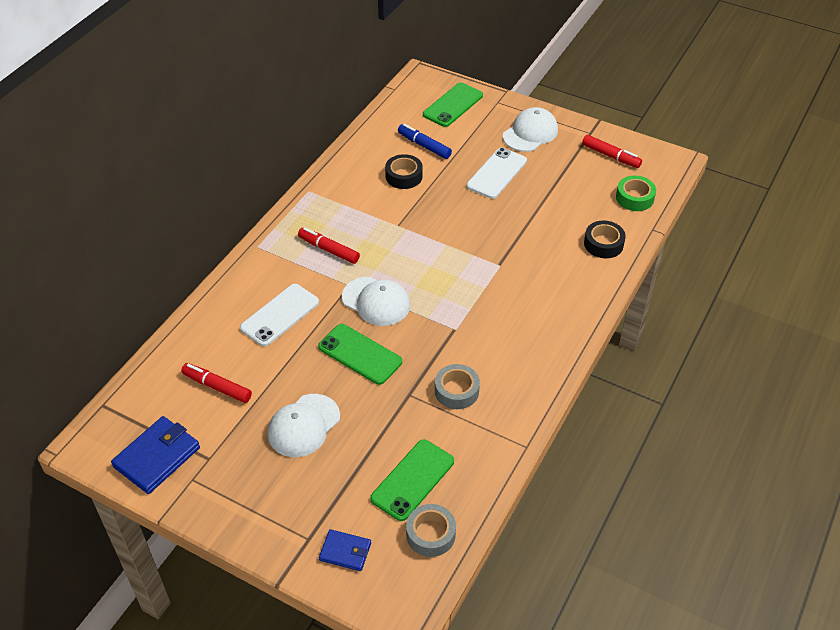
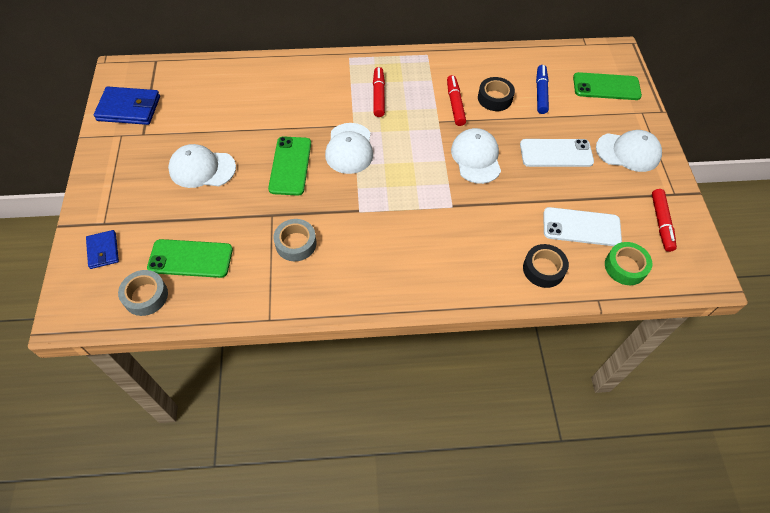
camera: 55 degrees right, 10 degrees up
red marker [181,363,252,403] -> red marker moved to [447,75,466,126]
white phone [240,284,319,347] -> white phone moved to [544,207,622,246]
none -> white cap [451,128,501,184]

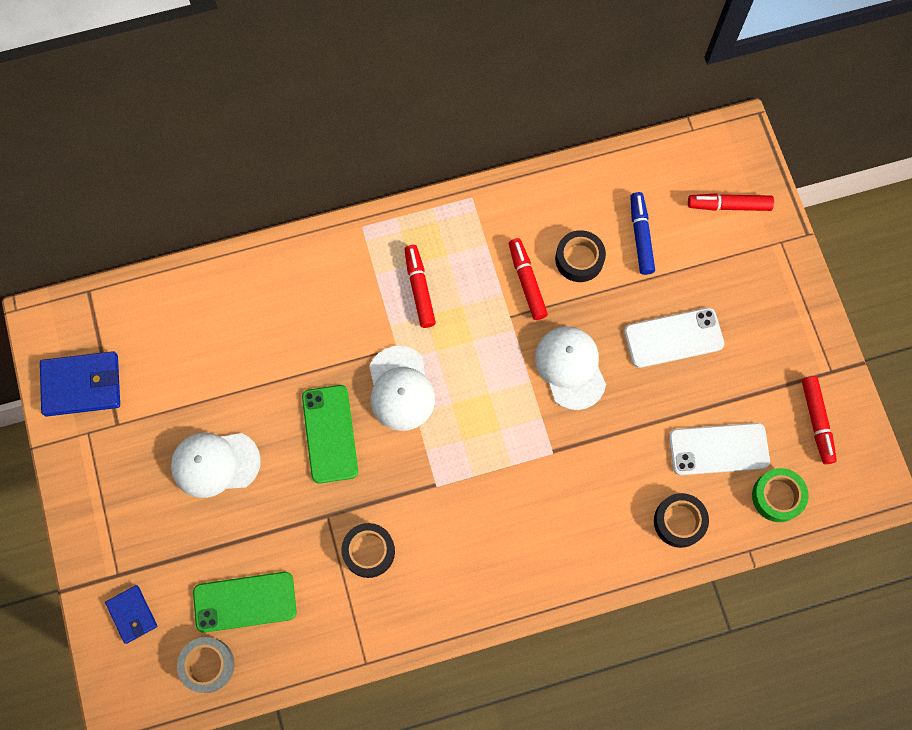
camera: 10 degrees left, 15 degrees up
grey tape [273,219,316,261] -> black tape [341,523,395,578]
green phone [573,72,642,100] -> red marker [688,193,774,211]
white cap [596,130,662,172] -> none

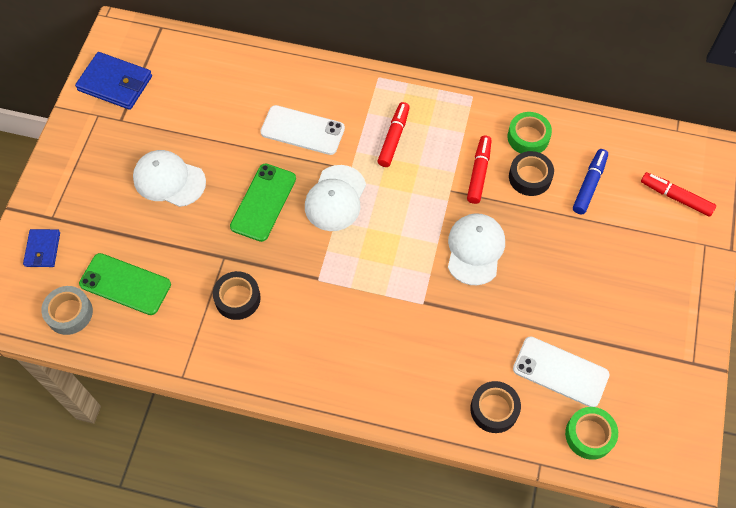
camera: 30 degrees right, 10 degrees down
white phone [624,308,724,368] -> white phone moved to [260,105,345,155]
red marker [802,376,837,464] -> none
none -> green tape [508,112,552,154]

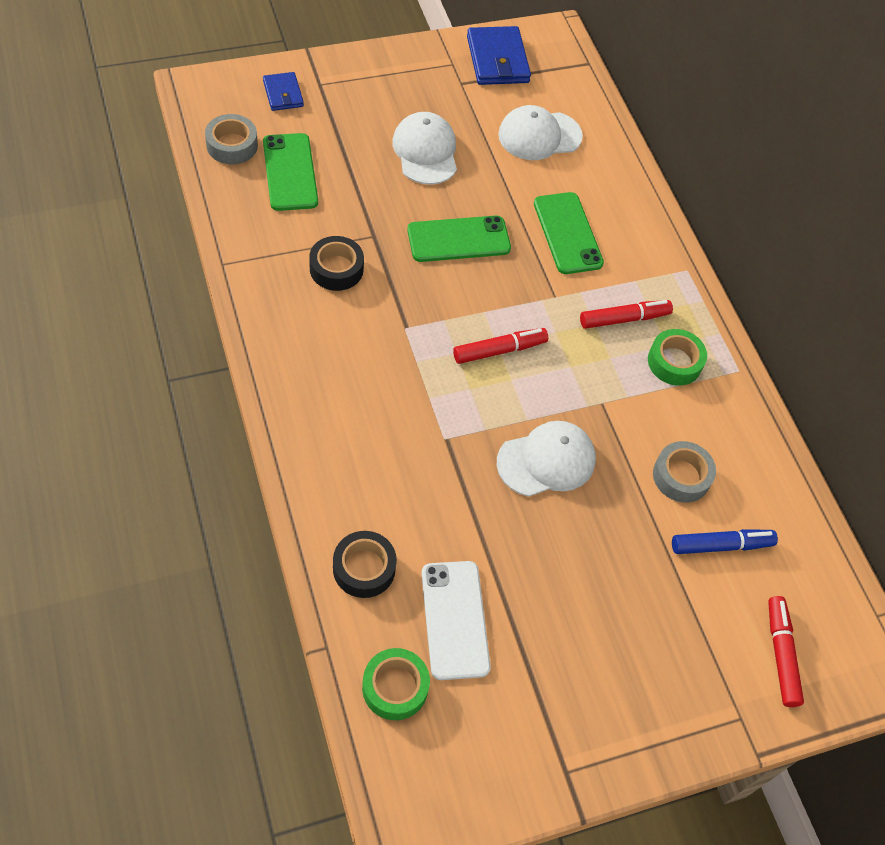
camera: 50 degrees right, 5 degrees down
blue wallet [23,229,60,267] -> blue wallet turned 75 degrees counterclockwise [263,72,304,111]
white phone [260,105,345,155] -> green phone [534,192,604,274]
white cap [305,165,366,231] -> white cap moved to [498,105,583,160]
red marker [467,135,492,204] -> red marker moved to [453,328,548,364]
green tape [508,112,552,154] -> green tape moved to [648,329,707,386]
black tape [509,151,554,196] -> grey tape [653,441,716,503]

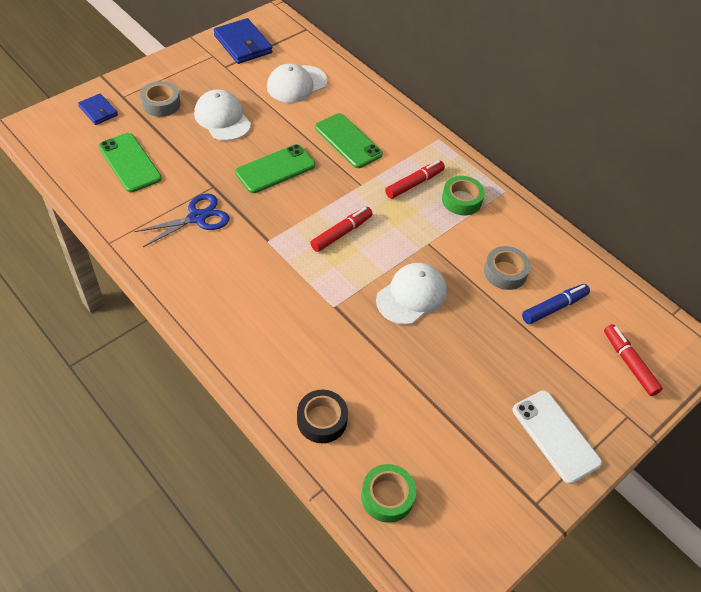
camera: 20 degrees left, 5 degrees down
grey tape [205,114,258,164] -> grey tape moved to [140,81,180,117]
black tape [309,236,364,291] -> blue scissors [134,194,229,247]
white phone [421,561,491,680] -> white phone moved to [513,391,602,484]

